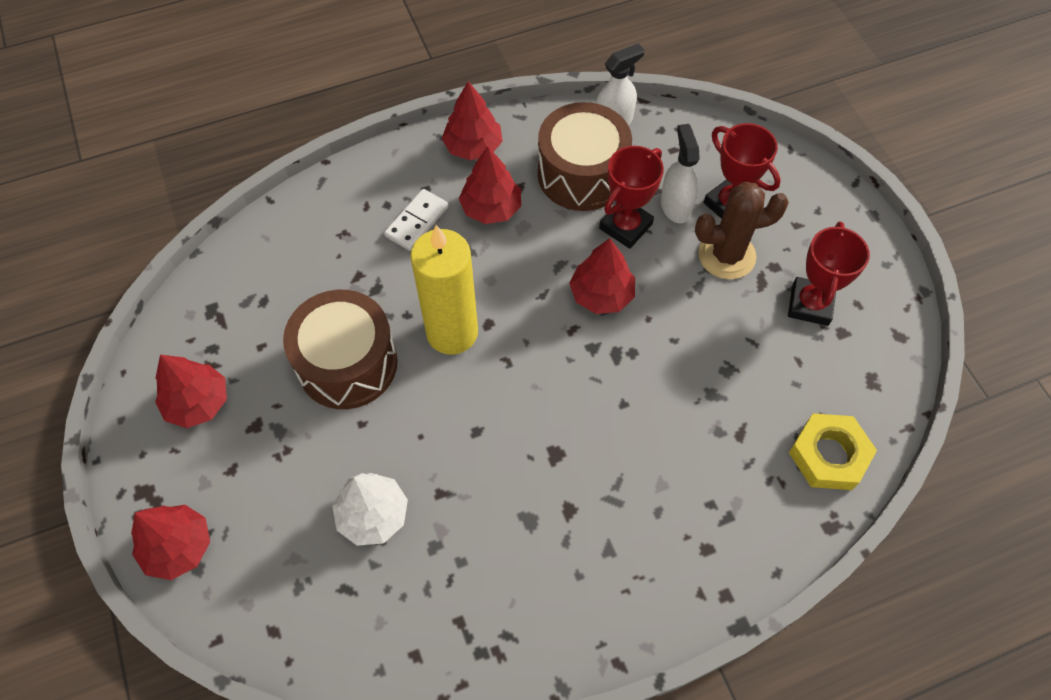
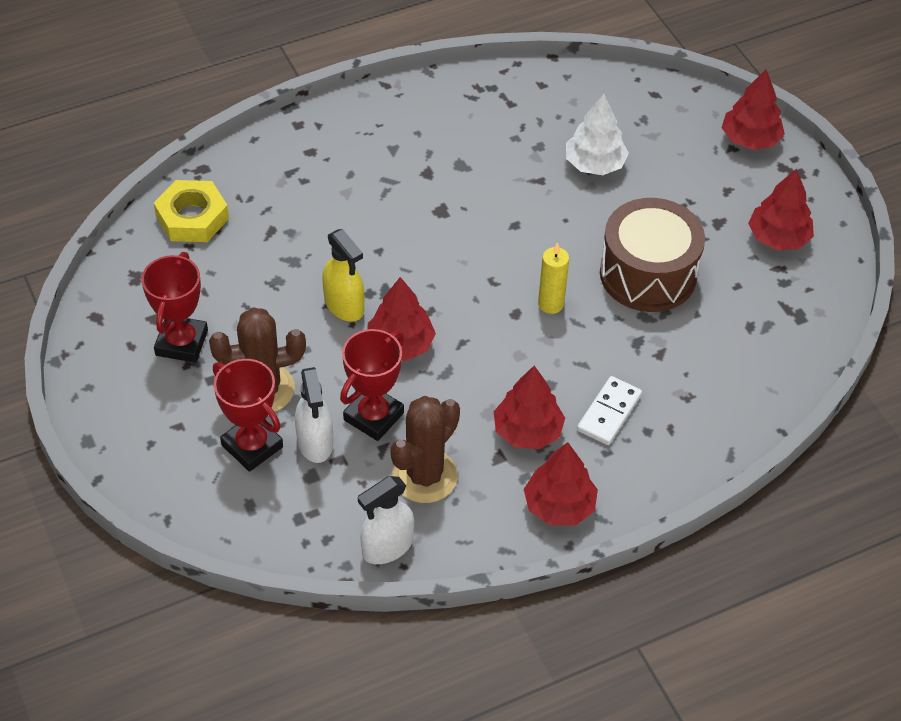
camera: 175 degrees right, 10 degrees down
yellow candle [410,225,478,355] -> yellow candle [538,242,569,314], size x0.50
brown drum [538,102,632,211] -> brown cactus [390,396,460,503]
none -> yellow spray bottle [322,229,364,322]

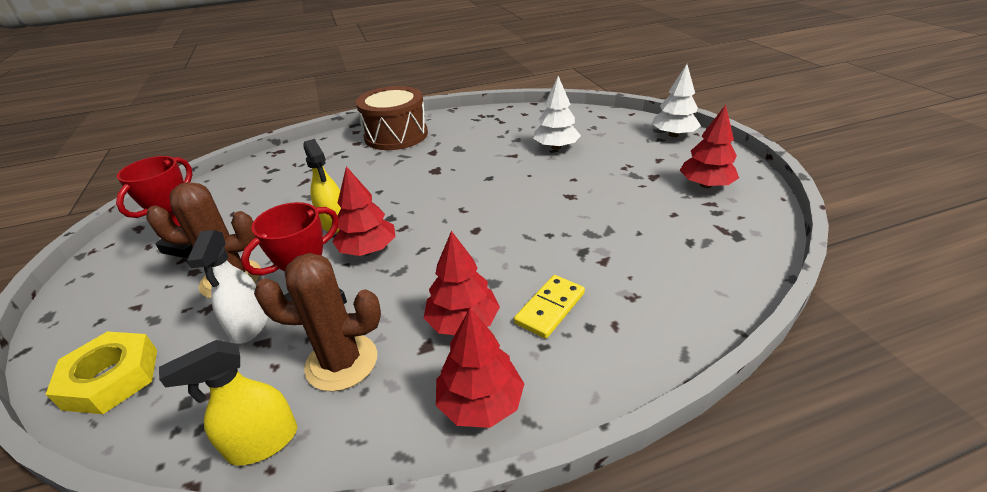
camera: 10 degrees right, 15 degrees down
yellow nut [154,180,229,242] -> yellow nut moved to [45,331,157,414]
red trophy [213,359,283,472] -> none
white spray bottle [358,476,414,564] -> yellow spray bottle [159,340,297,466]
brown cactus [390,396,460,503] -> brown cactus turned 45 degrees clockwise [254,253,381,392]
yellow candle [538,242,569,314] -> none
white domino [577,376,642,445] -> yellow domino [514,275,585,339]
brown drum [600,198,705,312] -> brown drum moved to [356,86,428,150]
red tree [722,69,785,150] -> white tree [652,64,701,137]

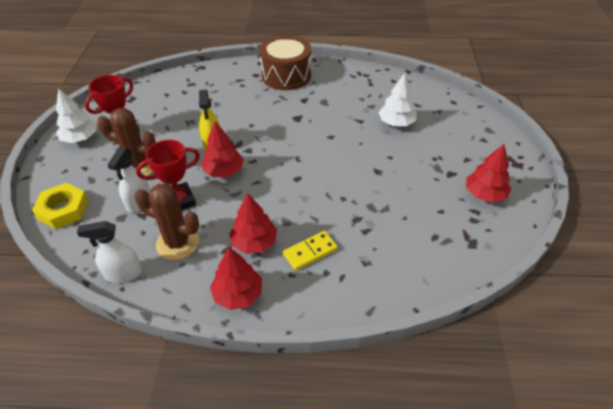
camera: 20 degrees right, 10 degrees up
yellow spray bottle [159,340,297,466] -> white spray bottle [77,221,142,283]
white tree [652,64,701,137] -> white tree moved to [56,88,97,143]

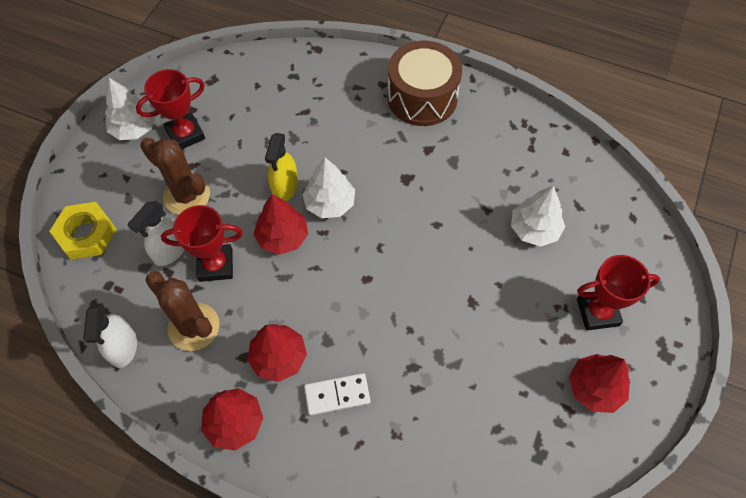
camera: 20 degrees right, 15 degrees up
white spray bottle [77,221,142,283] -> white spray bottle turned 105 degrees counterclockwise [83,303,137,368]
yellow domino [283,231,338,271] -> white domino [304,373,371,416]
none -> white tree [303,158,355,218]
none -> red trophy [577,255,660,331]

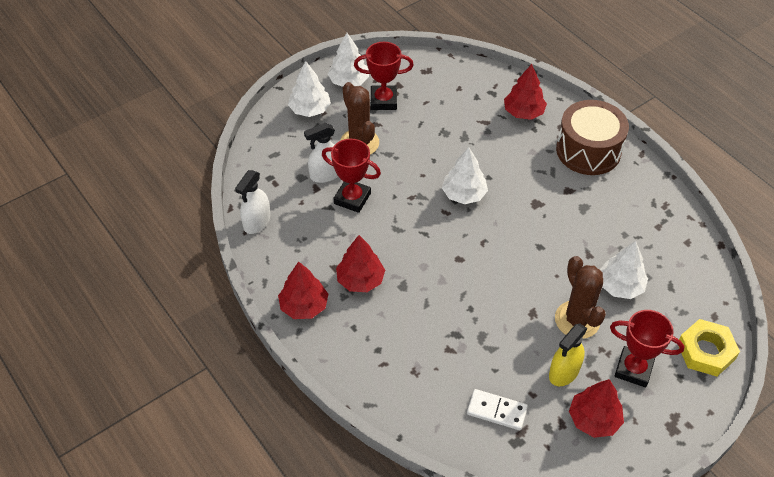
camera: 30 degrees right, 10 degrees down
yellow nut [49,202,117,260] -> yellow nut moved to [679,319,740,376]
brown cactus [145,271,219,351] -> brown cactus moved to [555,256,606,339]
red tree [254,194,308,255] -> red tree moved to [504,64,547,120]
yellow spray bottle [265,133,298,201] -> yellow spray bottle moved to [549,324,588,386]
white domino [304,373,371,416] -> white domino moved to [467,389,528,430]
none -> white tree [288,61,331,117]

